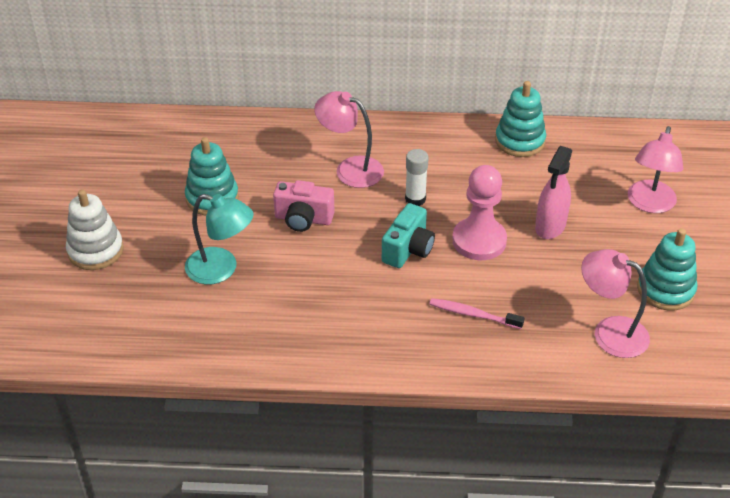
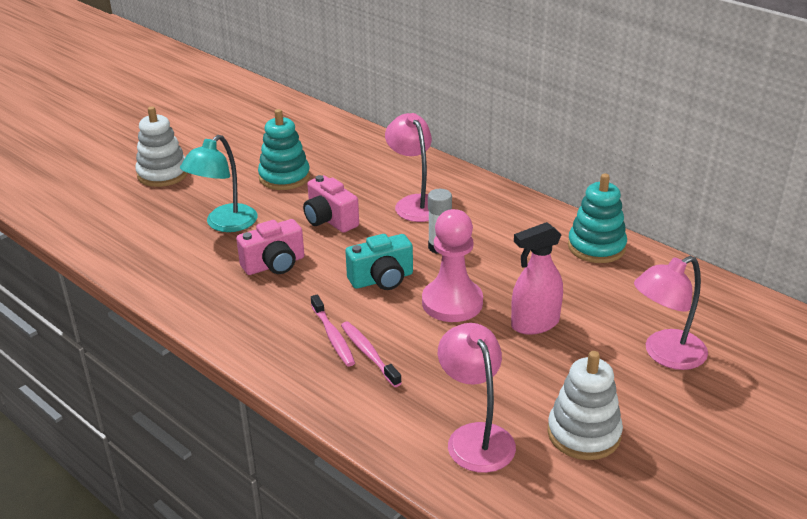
camera: 40 degrees right, 10 degrees down
turquoise lamp [185,194,254,284] -> turquoise lamp turned 60 degrees clockwise [180,135,257,232]
turquoise stacking toy [637,228,697,310] -> white stacking toy [547,351,623,460]
none -> pink camera [236,219,304,275]
none -> pink toothbrush [311,294,355,367]

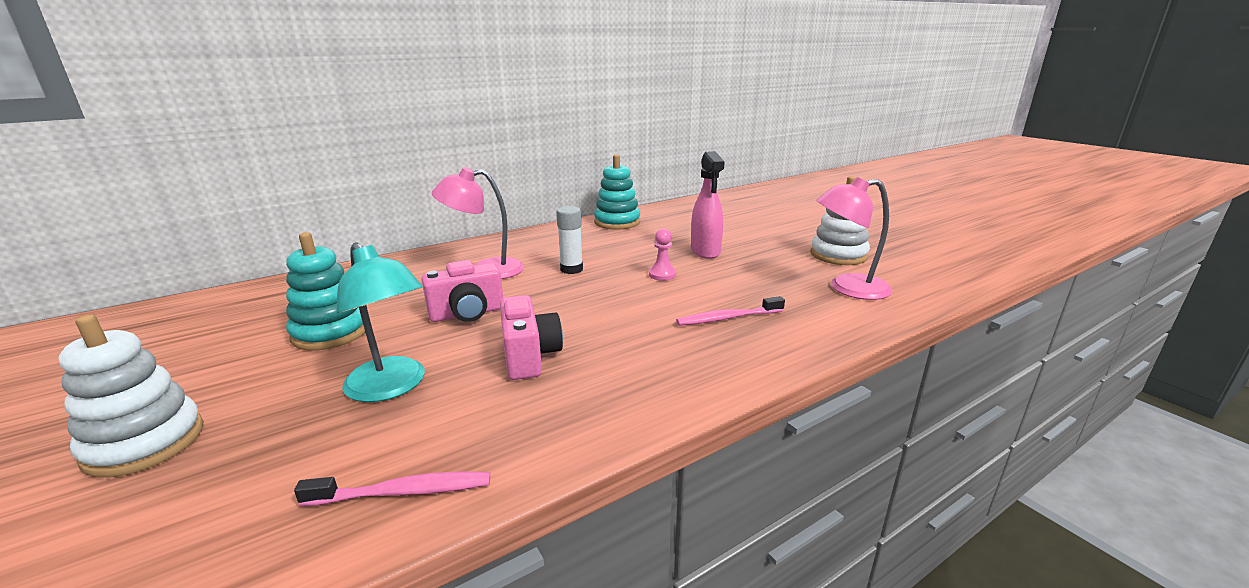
camera: 75 degrees left, 10 degrees down
pink toothbrush [311,294,355,367] -> pink toothbrush moved to [294,471,490,506]
turquoise camera [345,234,413,290] -> none
pink pawn [422,209,483,322] -> pink pawn [649,228,676,281], size x0.47
pink lamp [634,256,708,370] -> none

